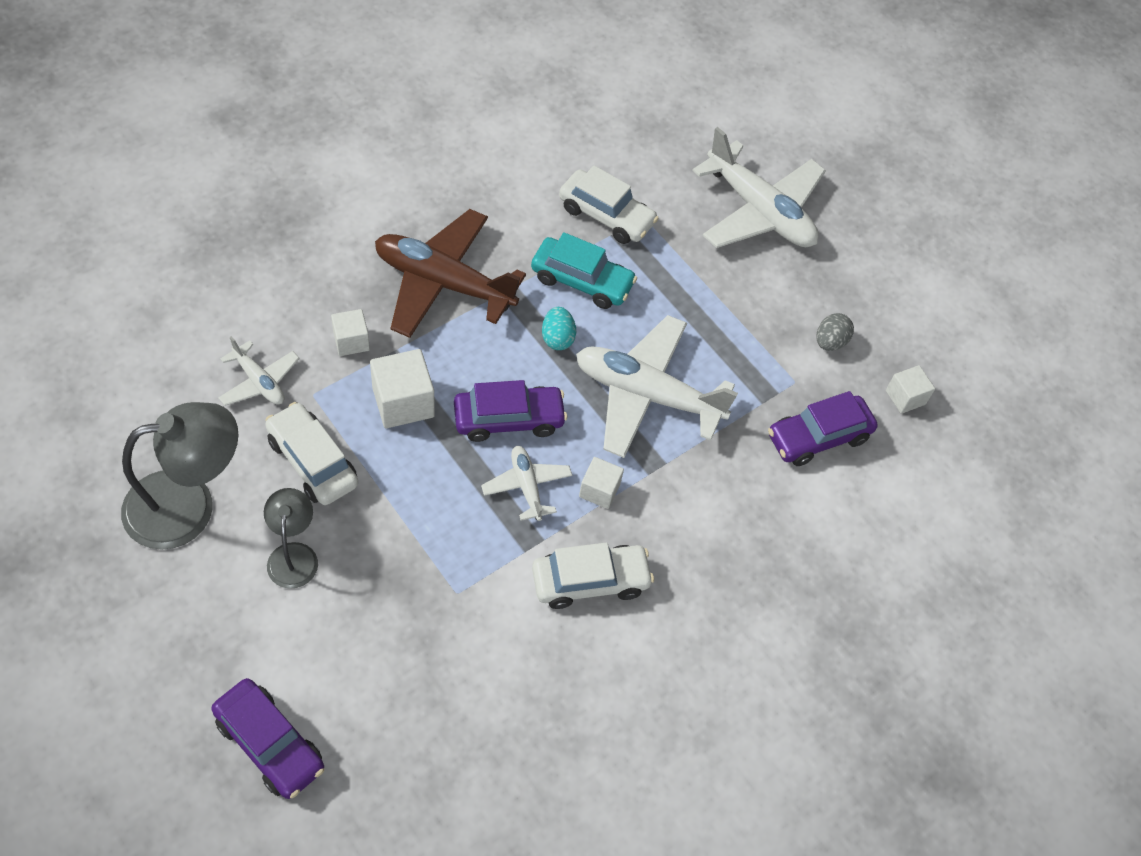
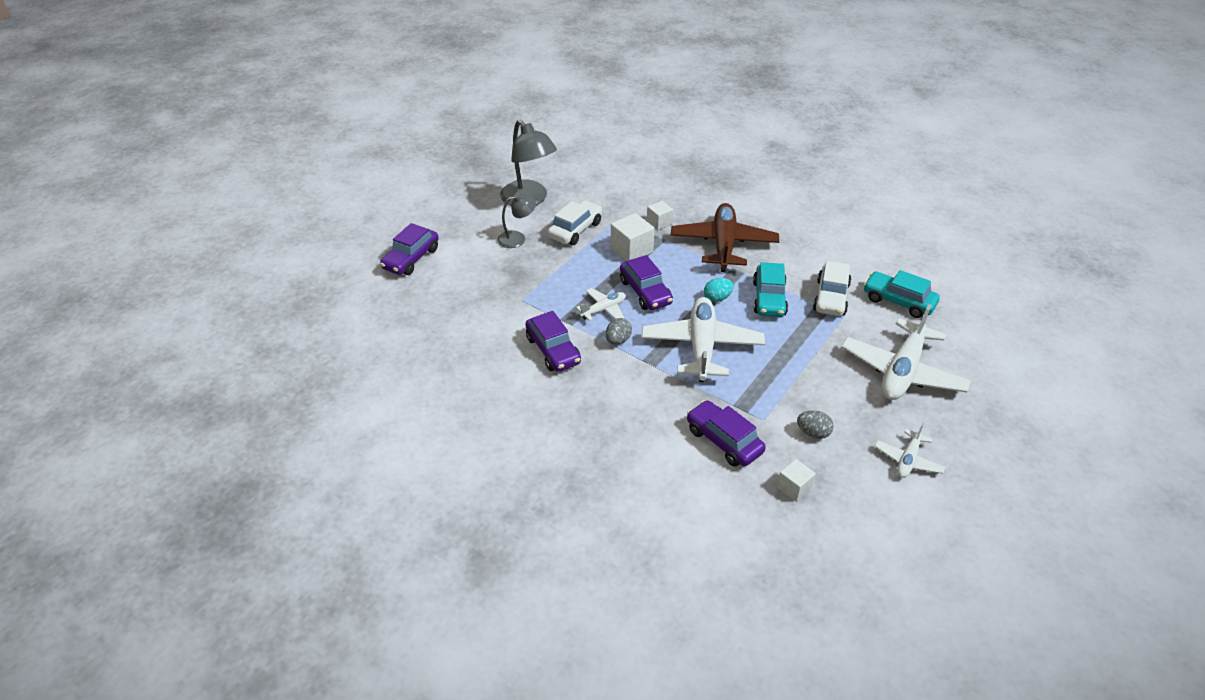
camera: 80 degrees right, 15 degrees down
white plane [218,336,300,406] -> white plane moved to [875,423,945,478]
white car [532,543,654,609] -> purple car [525,311,581,372]
white cube [579,457,624,509] -> grey egg [606,318,632,345]
none -> turquoise car [863,270,940,318]

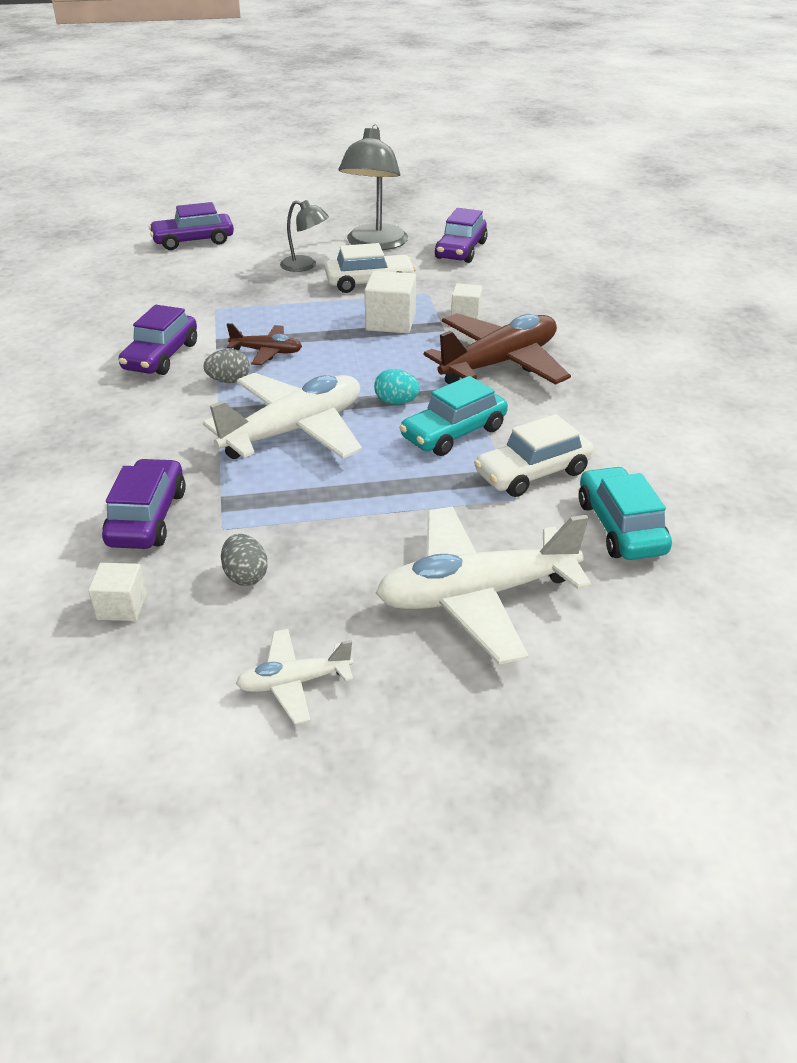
camera: 45 degrees right, 5 degrees down
white plane [576,288,626,321] -> brown plane [227,323,302,365]
purple car [620,255,673,310] -> purple car moved to [435,208,488,263]

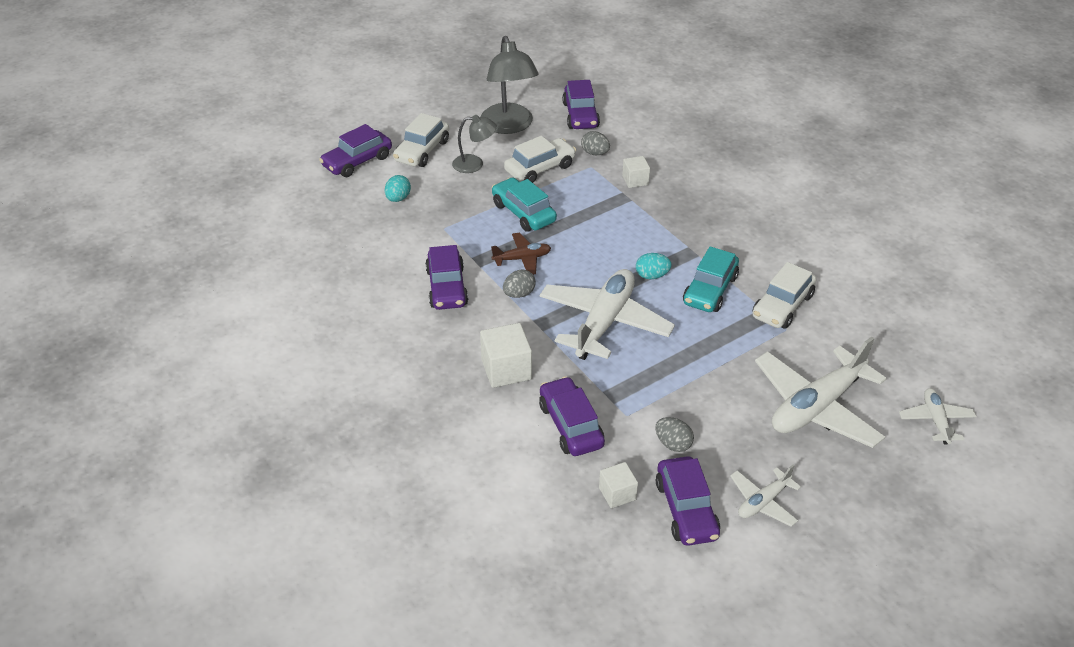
camera: 25 degrees left, 5 degrees up
white cube [364,271,416,334] -> white cube moved to [480,323,532,388]
brown plane [424,313,571,385] -> none
turquoise car [579,466,672,560] -> turquoise car moved to [492,178,557,232]
none -> turquoise egg [385,175,411,202]
none -> white car [393,113,449,167]
none -> grey egg [581,131,610,155]
none -> purple car [656,456,720,546]
none -> white plane [899,388,977,445]

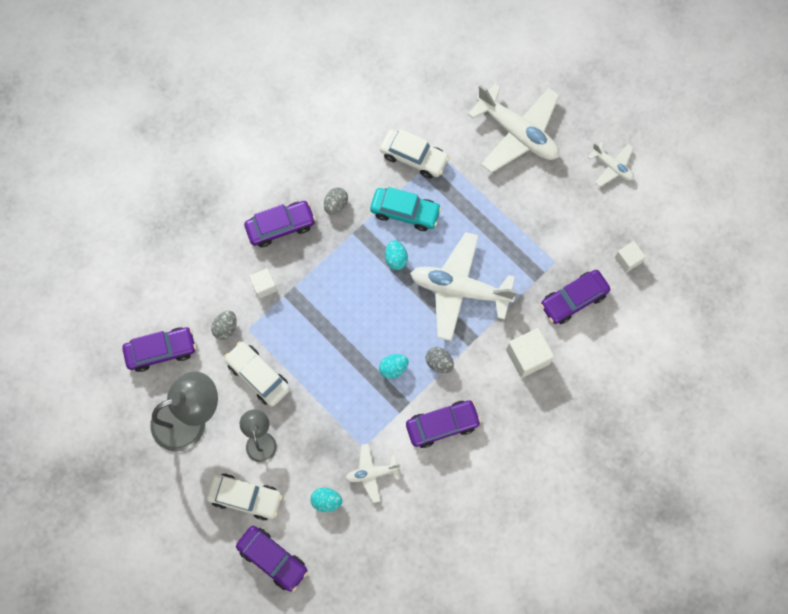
camera: 100 degrees left, 30 degrees up
brown plane [491,232,551,275] -> turquoise egg [379,354,409,379]
turquoise car [492,178,557,232] -> none
grey egg [655,417,694,452] -> grey egg moved to [324,187,348,215]
purple car [656,456,720,546] -> purple car moved to [244,201,316,247]
white plane [899,388,977,445] -> white plane moved to [345,443,400,503]

